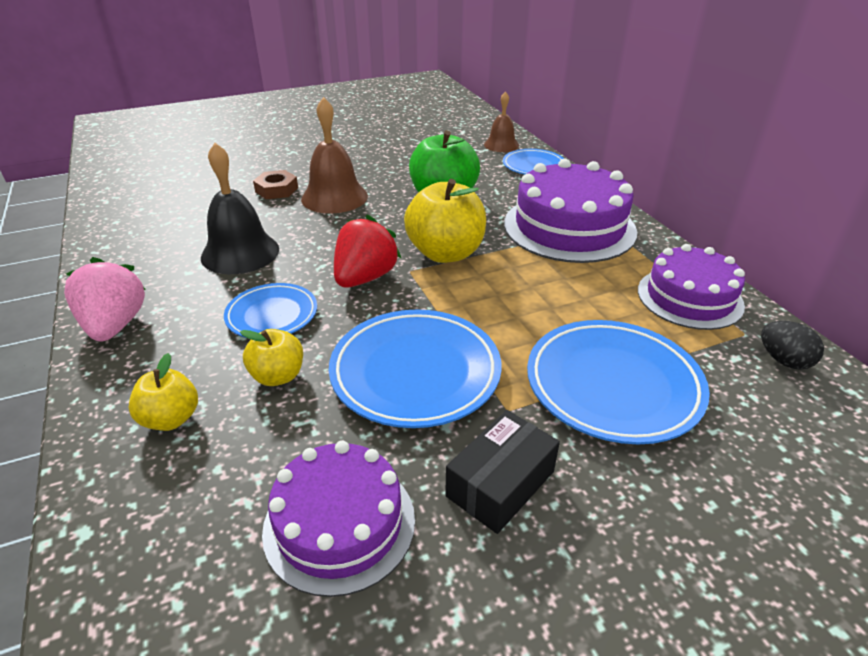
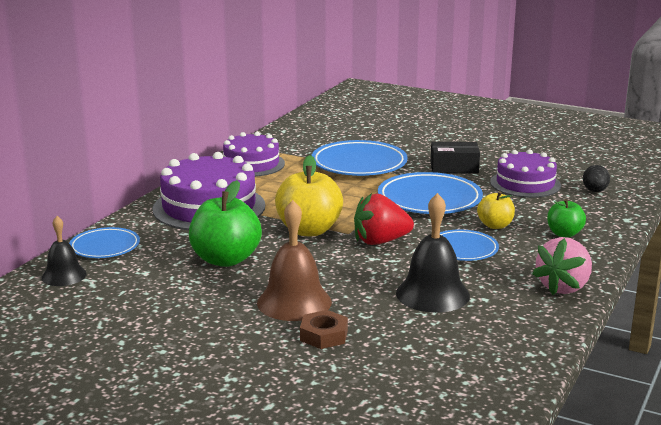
camera: 130 degrees left, 15 degrees down
yellow apple [128,353,198,431] -> green apple [547,199,586,238]
brown bell [484,91,519,152] -> black bell [41,216,87,286]
black egg [761,321,824,370] -> black egg moved to [583,165,610,192]

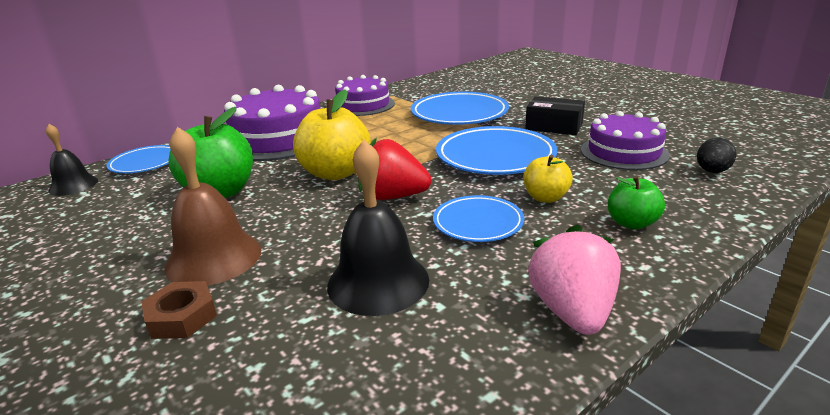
camera: 25 degrees right, 5 degrees up
pink strawberry [532,237,592,295] -> pink strawberry turned 120 degrees clockwise [528,224,621,335]

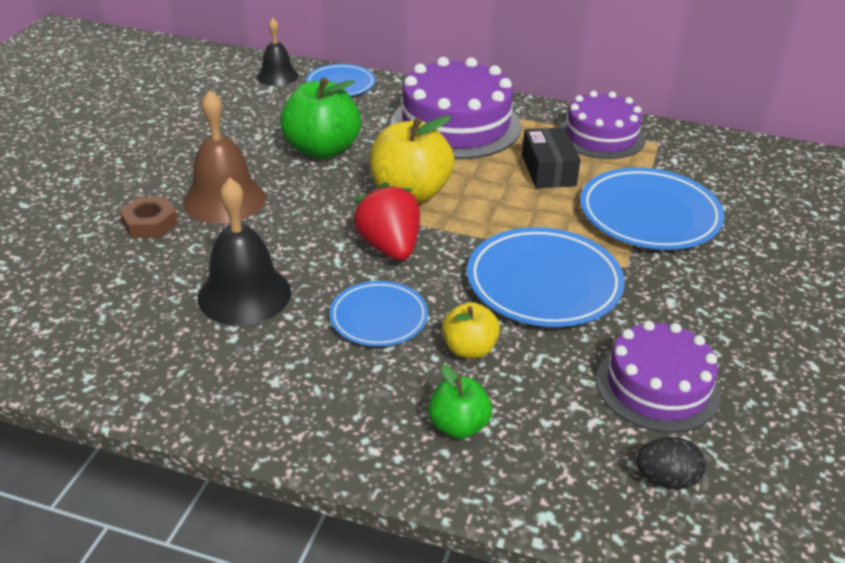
camera: 55 degrees right, 10 degrees up
black box [525,96,585,135] -> black box moved to [522,127,581,188]
pink strawberry [528,224,621,335] -> none

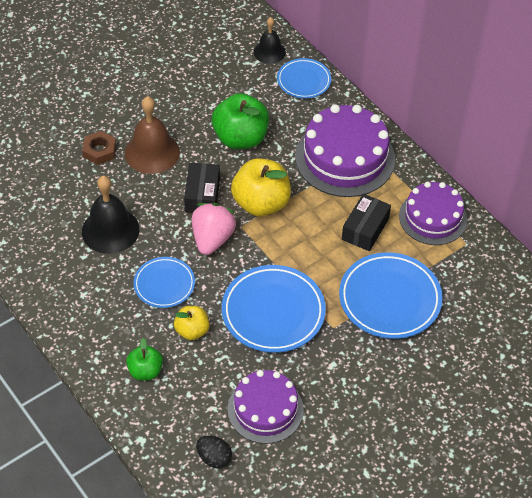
camera: 35 degrees right, 15 degrees up
red strawberry [353,182,420,261] -> pink strawberry [192,203,236,255]
none -> black box [184,163,220,213]

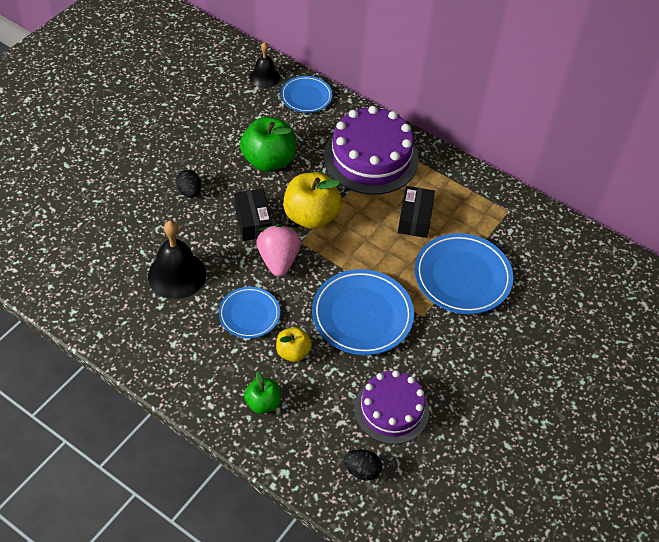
camera: 20 degrees left, 0 degrees up
brown nut [82,131,116,165] -> none
brown bell [125,96,180,174] -> black egg [176,170,201,198]
purple cake [399,182,467,245] -> none

